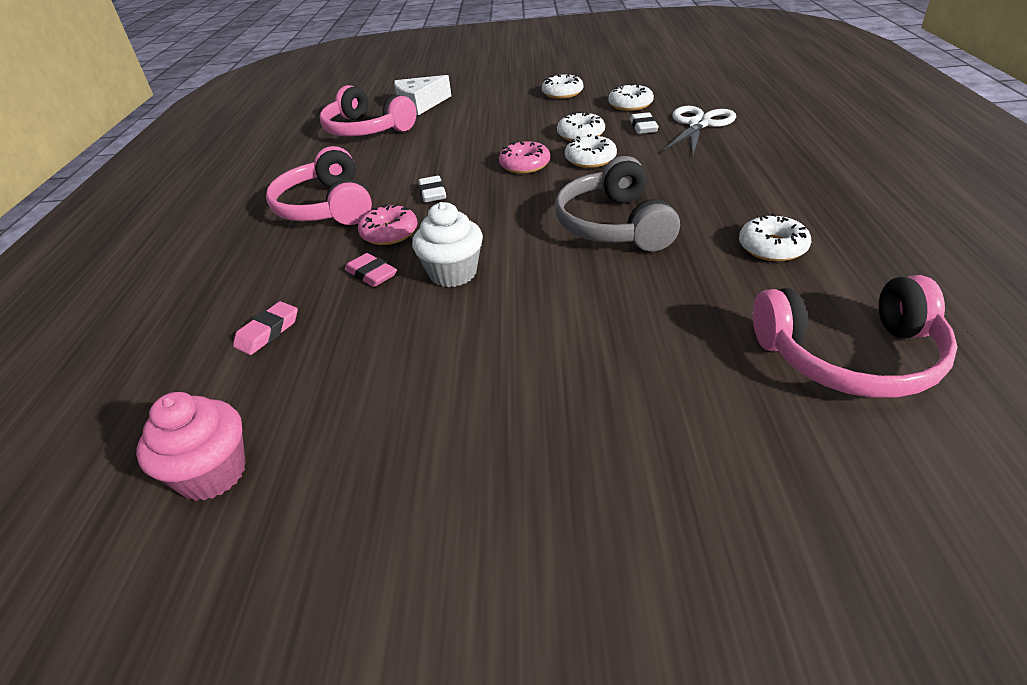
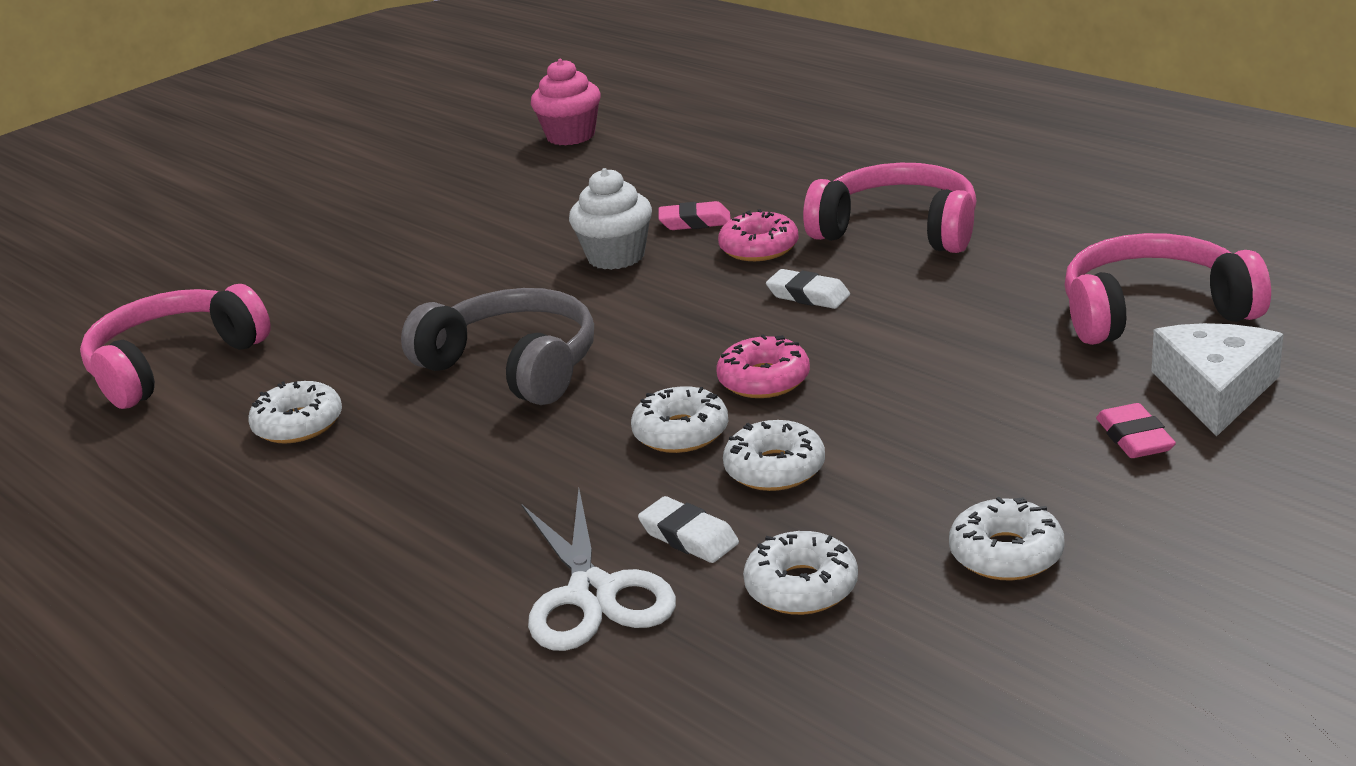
camera: 135 degrees right, 10 degrees down
pink eraser [233,301,298,355] -> pink eraser moved to [1096,403,1176,458]

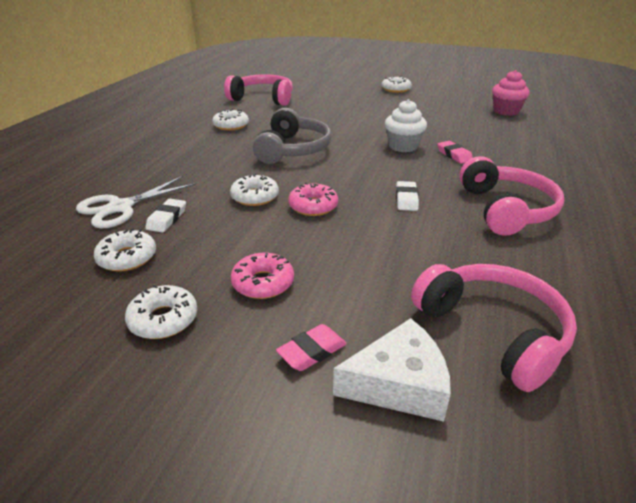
camera: 60 degrees right, 5 degrees up
pink donut [718,209,799,261] -> pink donut moved to [231,253,294,299]
white donut [723,420,825,491] -> white donut moved to [382,76,412,93]

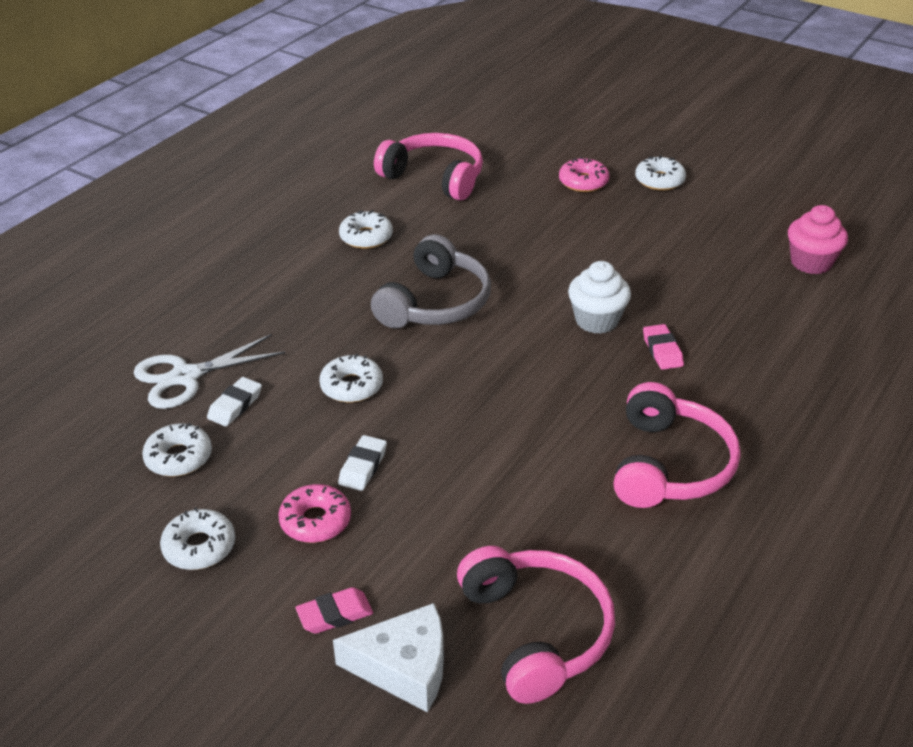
camera: 15 degrees right, 5 degrees up
pink donut [288,182,338,216] -> pink donut moved to [559,157,609,192]
white eraser [396,181,419,211] -> white eraser moved to [338,435,387,491]

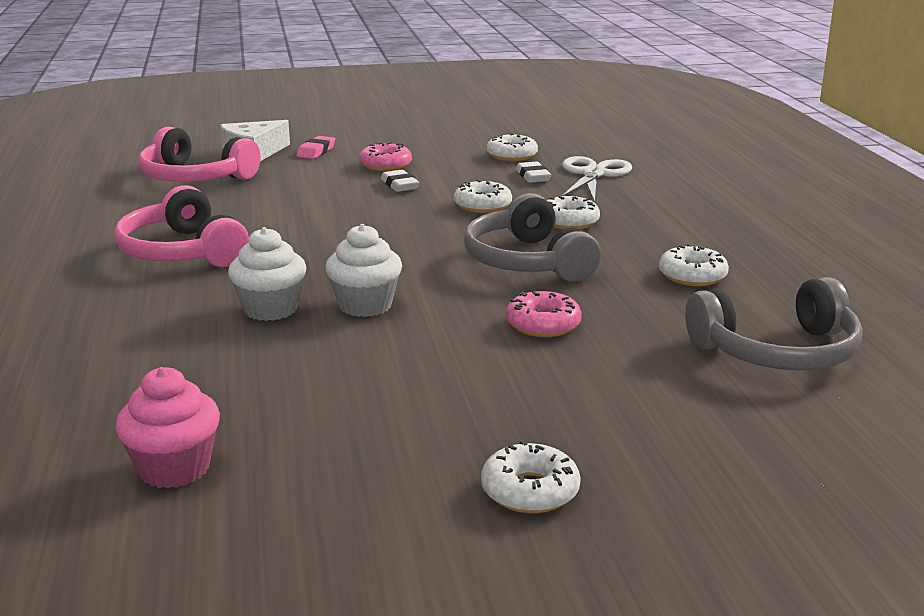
camera: 135 degrees right, 15 degrees down
white donut [160,507,235,570] -> white donut moved to [547,196,600,229]
pink headphones [374,133,483,201] -> grey headphones [685,277,863,370]
pink donut [559,157,609,192] -> pink donut moved to [506,291,582,337]
pink eraser [643,324,684,370] -> white cupcake [228,227,306,321]

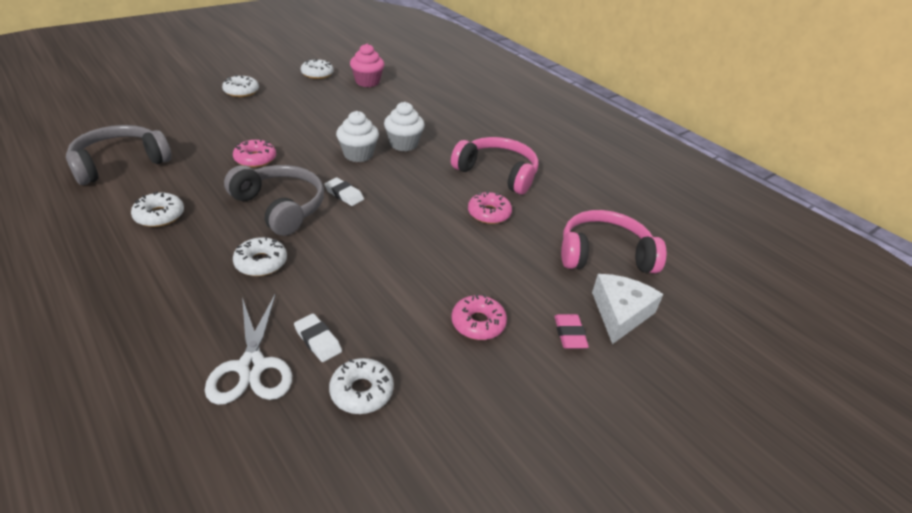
camera: 150 degrees right, 15 degrees up
white eraser [381,170,419,192] -> white eraser moved to [324,177,364,206]
white donut [454,179,512,213] -> white donut moved to [301,59,334,79]
none -> pink donut [468,191,512,224]

